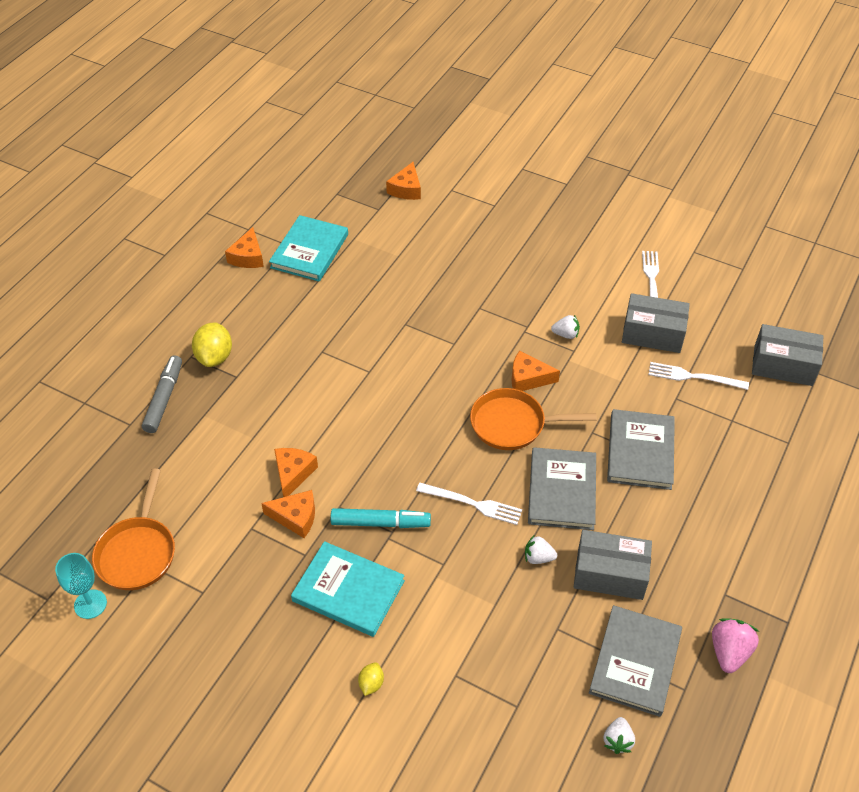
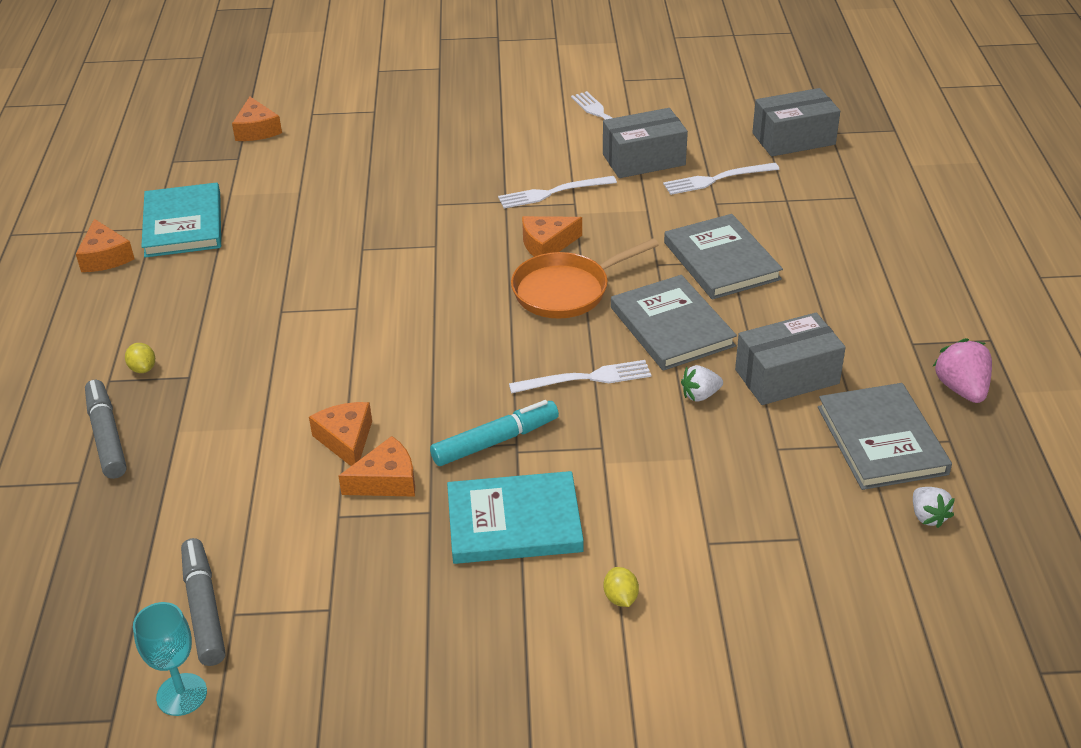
camera: 30 degrees left, 10 degrees down
orange pan [92,469,175,590] -> grey marker [181,538,226,666]
yellow lemon [192,323,232,367] -> yellow lemon [125,343,155,373], size x0.52
white strawberry [551,315,580,339] -> white fork [498,176,617,208]

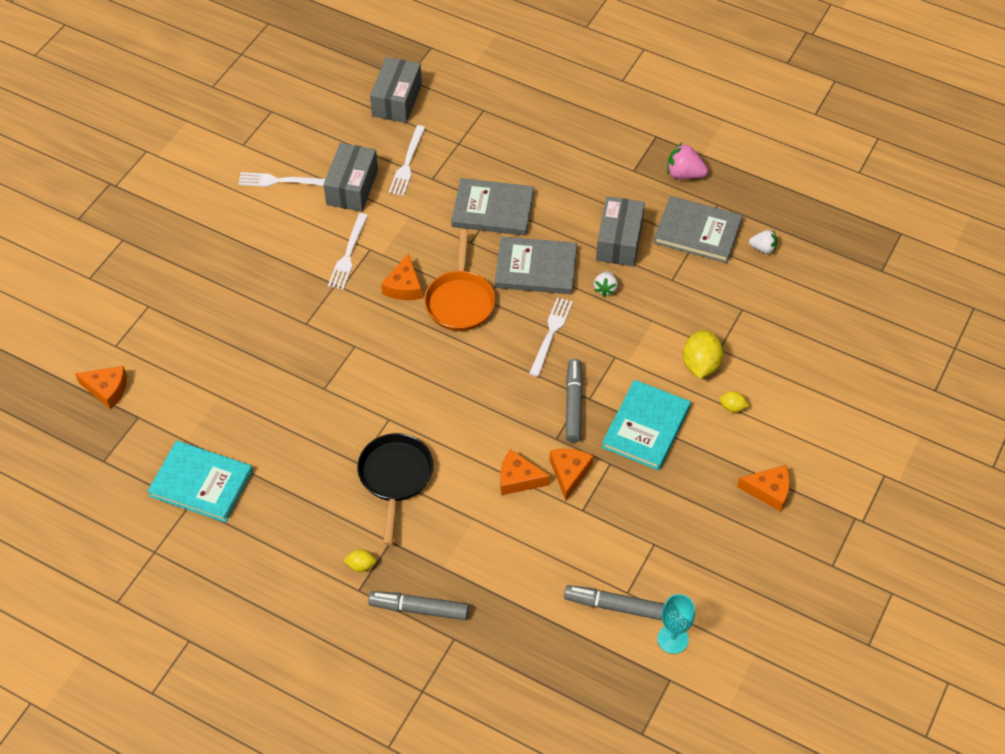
camera: 60 degrees left, 15 degrees up
orange cheese [76,219,134,272] -> orange cheese moved to [737,465,790,512]
turquoise marker [430,400,559,466] -> grey marker [566,359,583,443]
none -> black pan [357,433,433,545]
none -> yellow lemon [683,330,724,378]

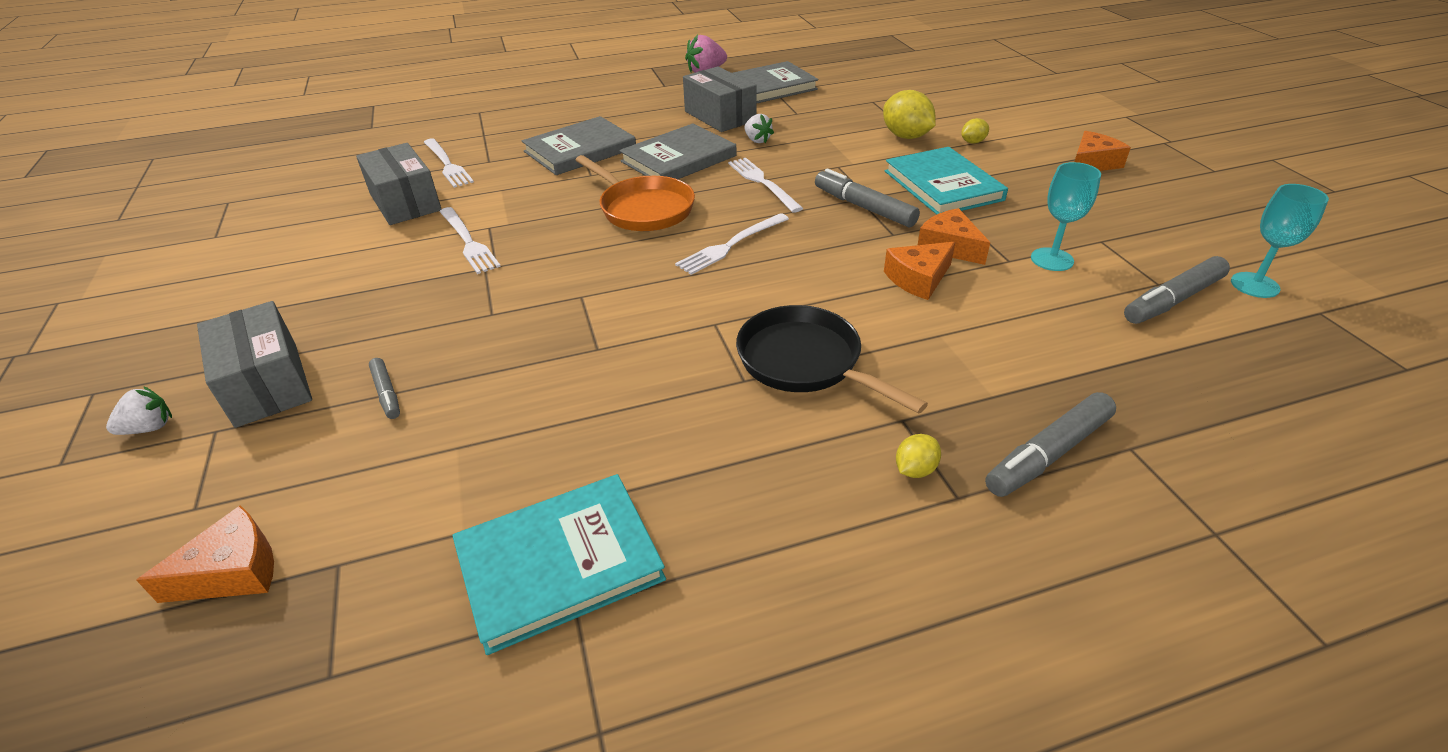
camera: 45 degrees left, 15 degrees down
white fork [238,172,325,187] -> white fork moved to [675,213,789,275]
grey box [370,57,422,123] -> grey box moved to [197,301,312,428]
orange cheese [381,253,422,300] -> none
white strawberry [749,230,777,254] -> white strawberry moved to [106,386,172,435]
none -> grey marker [369,358,400,419]
none -> turquoise goblet [1031,162,1101,271]

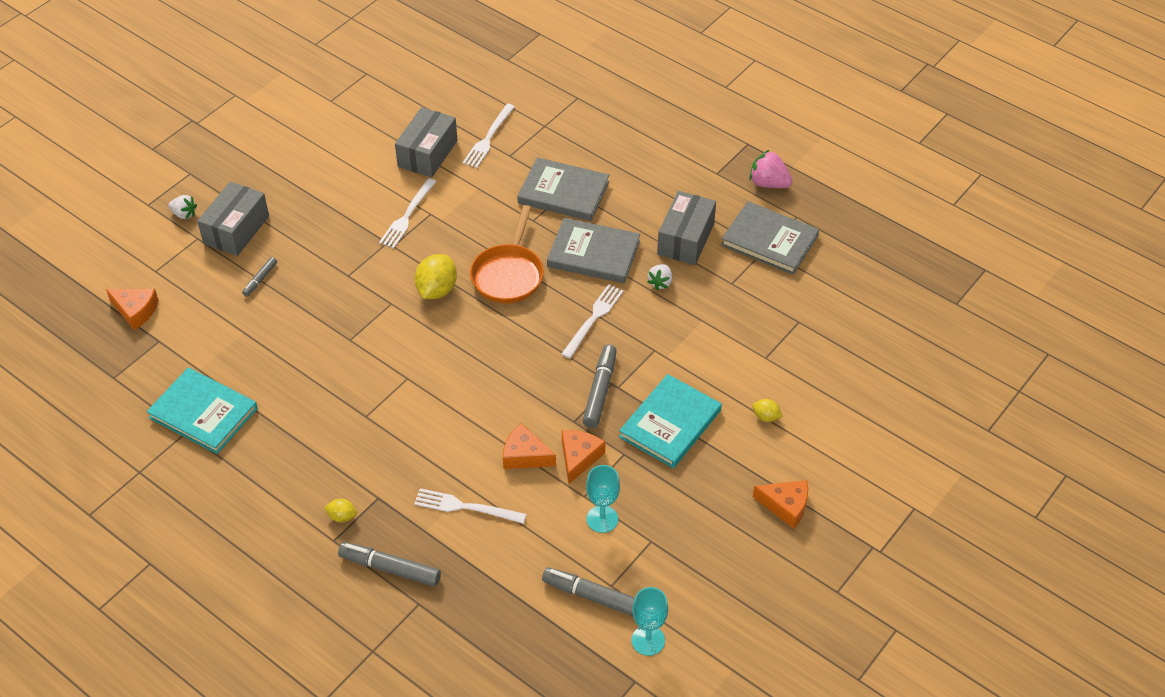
camera: 55 degrees right, 10 degrees up
white fork [675,213,789,275] -> white fork moved to [414,488,527,524]
black pan [736,305,928,414] -> none
yellow lemon [883,90,936,139] -> yellow lemon moved to [415,254,457,299]

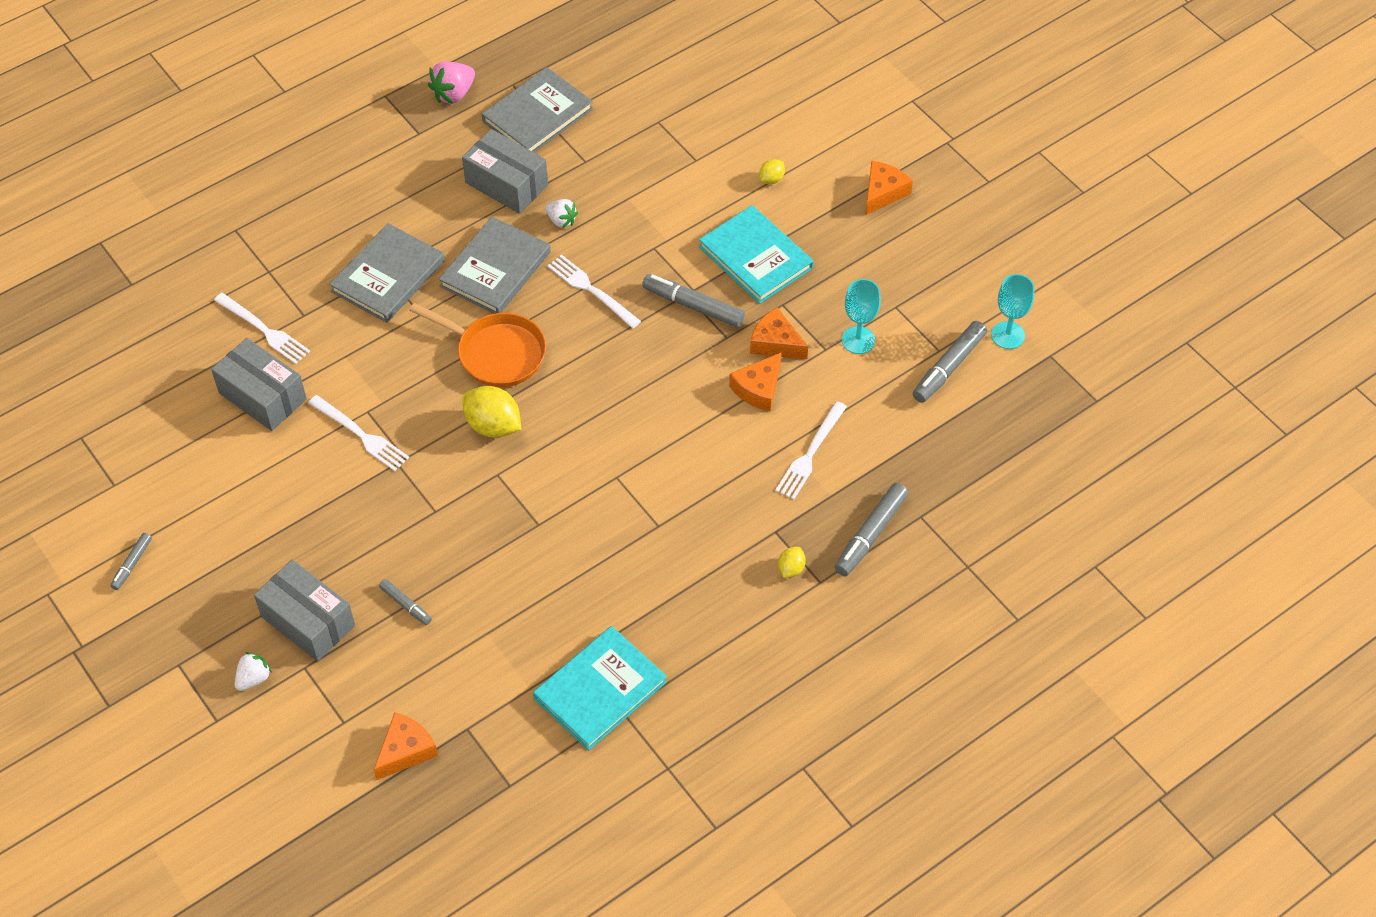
camera: 75 degrees left, 5 degrees up
none -> grey marker [110,533,152,590]

